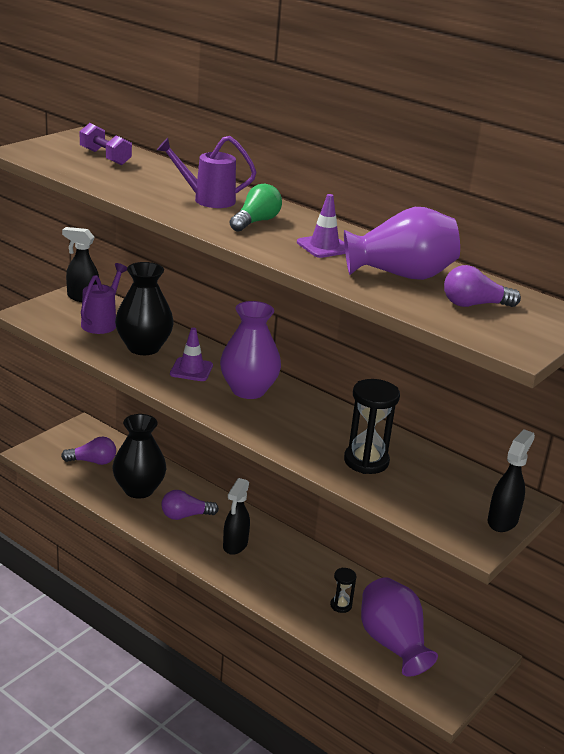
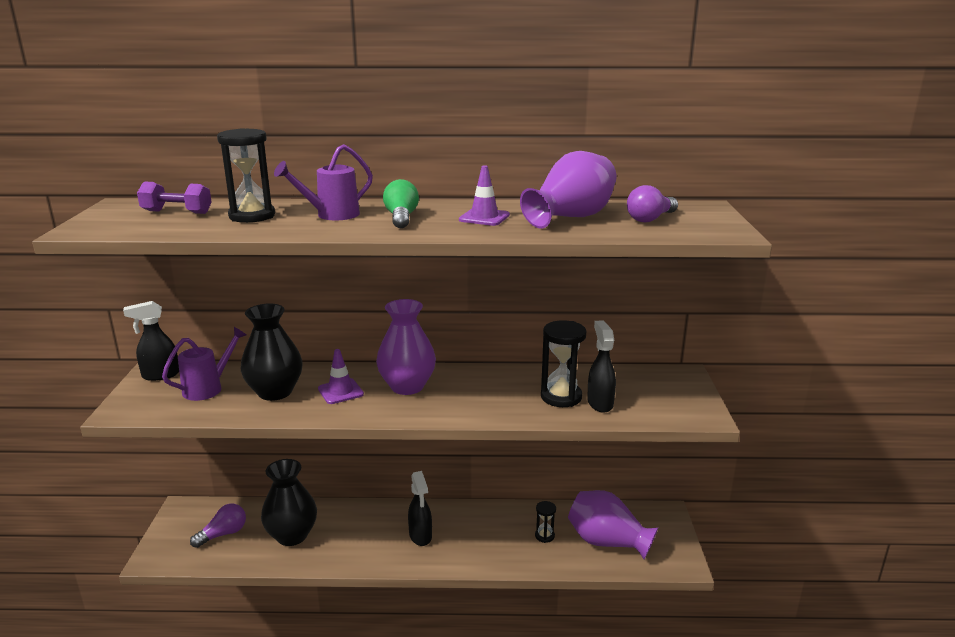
camera: 35 degrees left, 5 degrees down
purple watering can [81,263,127,334] -> purple watering can turned 60 degrees clockwise [162,327,246,401]
purple light bulb [161,490,219,520] -> none
black spray bottle [488,429,535,532] -> black spray bottle moved to [587,320,616,413]
none -> black hourglass [217,128,275,223]

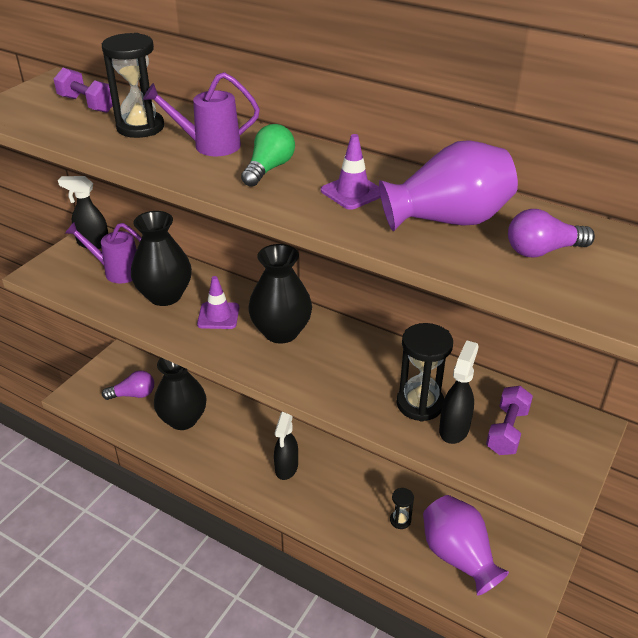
camera: 30 degrees right, 15 degrees up
purple watering can [162,327,246,401] -> purple watering can turned 150 degrees counterclockwise [65,222,141,284]
purple vase [376,299,436,395] -> black vase [248,244,312,344]
none -> purple dumbbell [486,386,533,455]

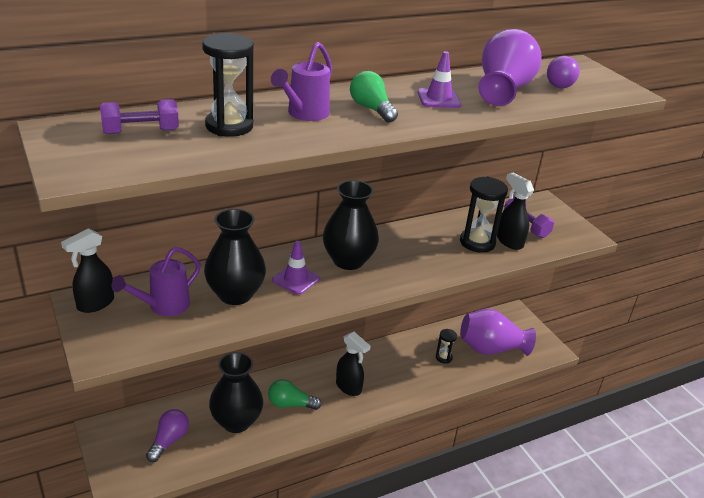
camera: 60 degrees left, 5 degrees down
none -> green light bulb [268,379,322,410]

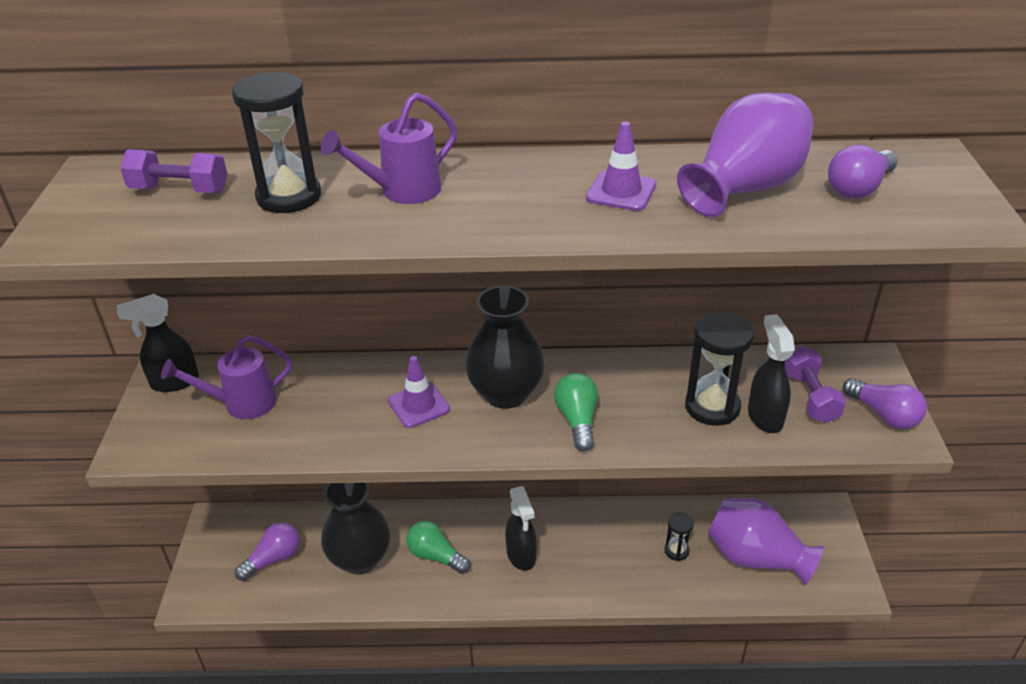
camera: 30 degrees right, 5 degrees up
black vase [204,209,266,305] -> none
green light bulb [350,71,398,123] -> green light bulb moved to [554,373,598,451]
none -> purple light bulb [843,378,927,429]

